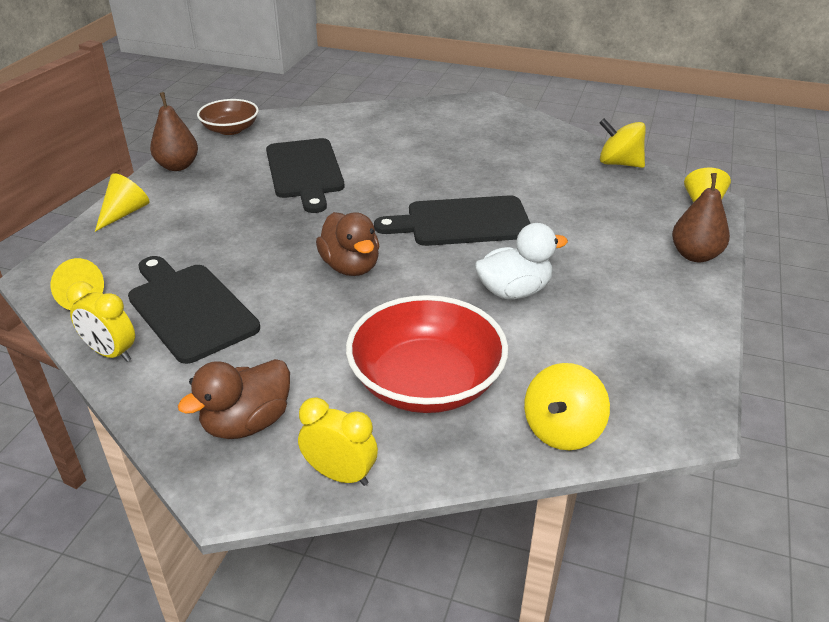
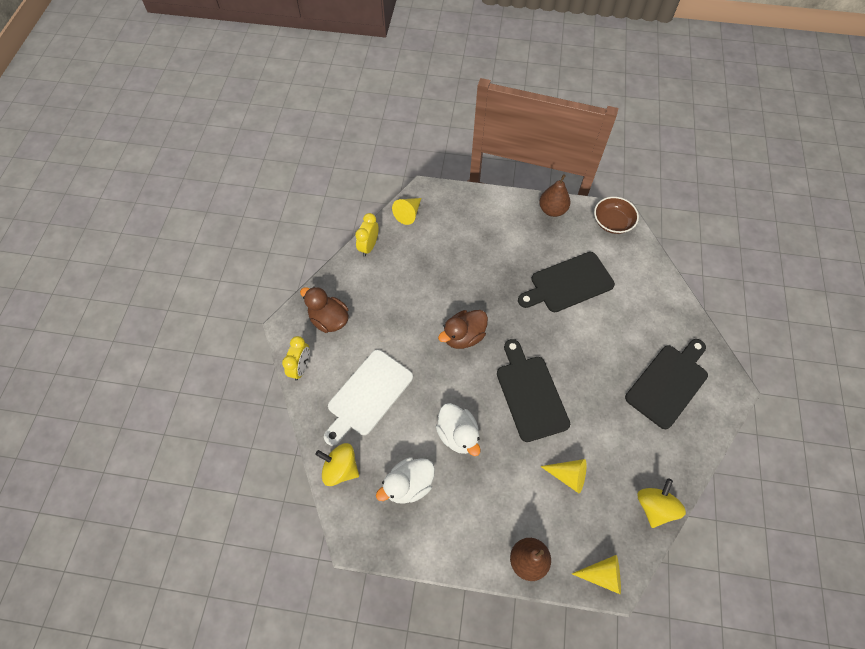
camera: 80 degrees right, 25 degrees up
yellow cone [95,173,150,232] -> yellow cone moved to [540,459,587,493]
black cutting board [128,256,260,364] -> black cutting board moved to [625,339,708,429]
red bowl [346,295,508,413] -> white cutting board [324,350,413,446]
none -> white duck [376,457,435,504]

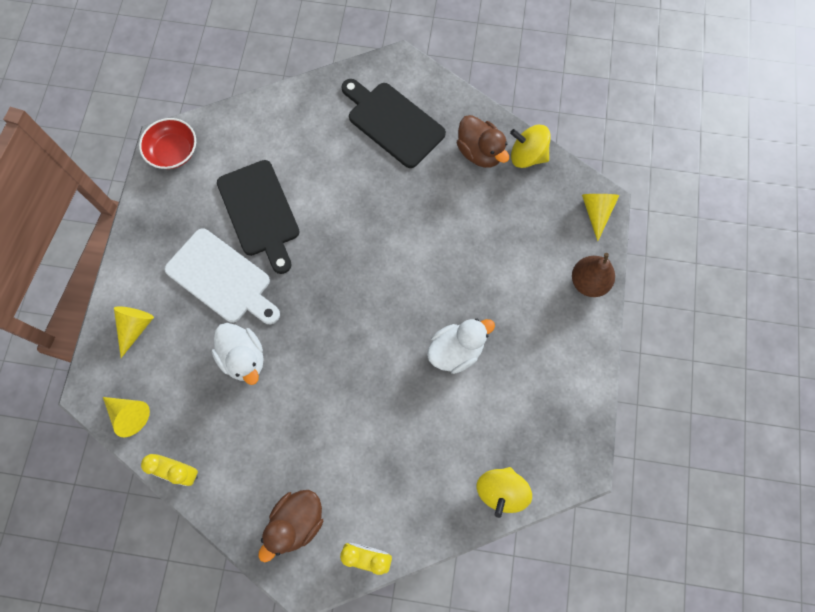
camera: 90 degrees left, 10 degrees up
white cutting board [324,350,413,446] -> white cutting board moved to [164,228,280,324]
white duck [376,457,435,504] -> white duck moved to [212,323,264,385]
brown duck [438,310,488,349] -> brown duck moved to [457,115,509,168]
black cutting board [497,339,570,442] -> none
brown pear [539,174,570,217] -> none
yellow cone [540,459,587,493] -> yellow cone moved to [114,306,154,358]
brown bowl [594,197,639,234] -> red bowl [139,118,196,169]

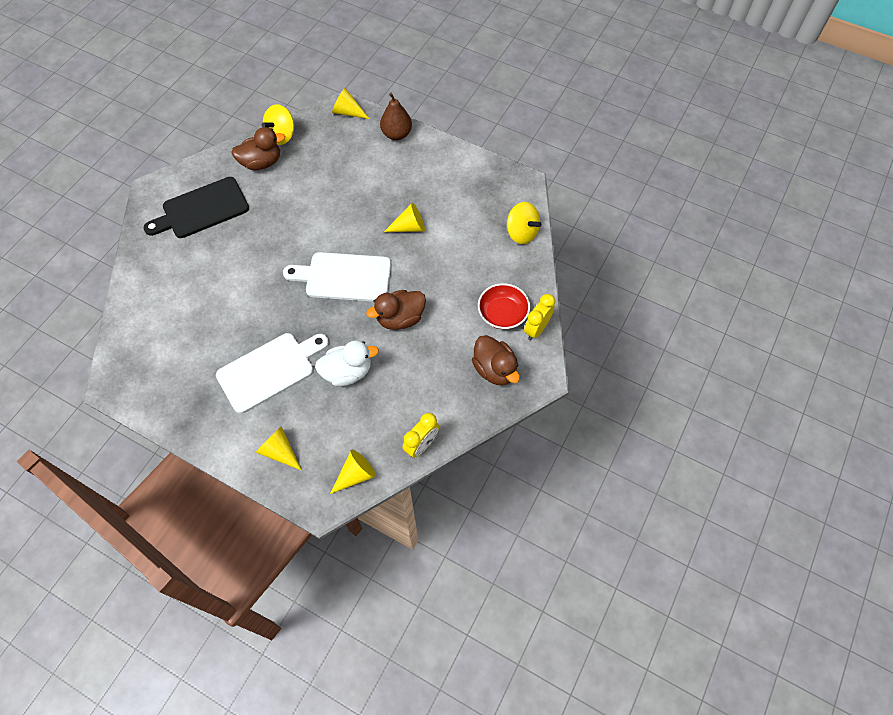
camera: 70 degrees left, 10 degrees down
red bowl [139,118,196,169] -> red bowl moved to [478,283,530,329]
black cutting board [217,160,300,274] -> none
white duck [427,319,495,374] -> yellow cone [384,203,425,232]
none -> white cutting board [283,252,391,302]
none -> brown duck [366,290,426,330]

